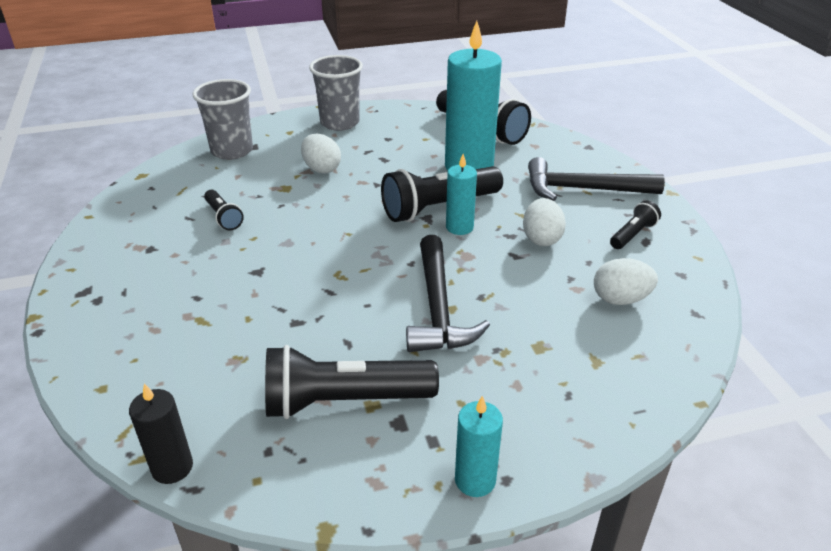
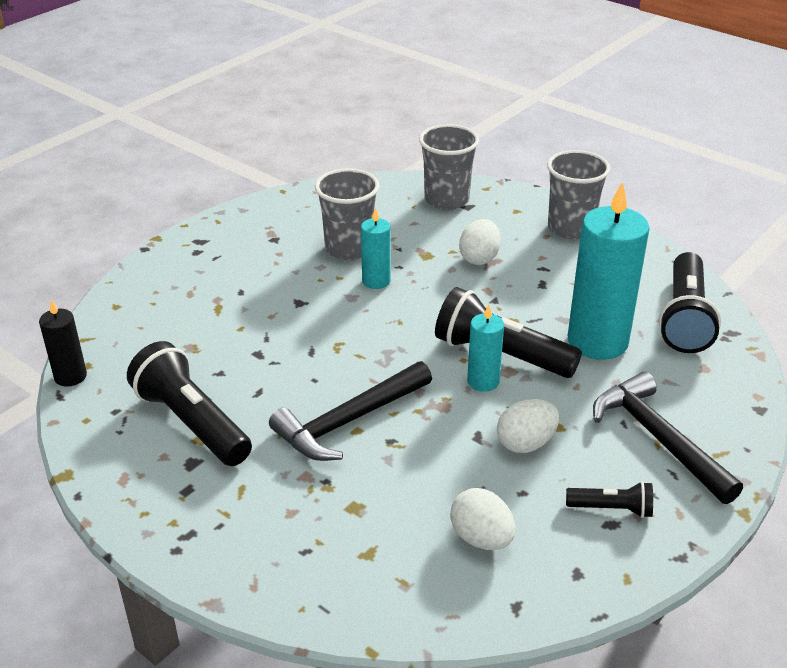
camera: 55 degrees right, 0 degrees up
black flashlight [204,190,244,230] -> grey cup [315,169,380,260]
turquoise candle [455,396,503,497] -> turquoise candle moved to [361,207,391,289]

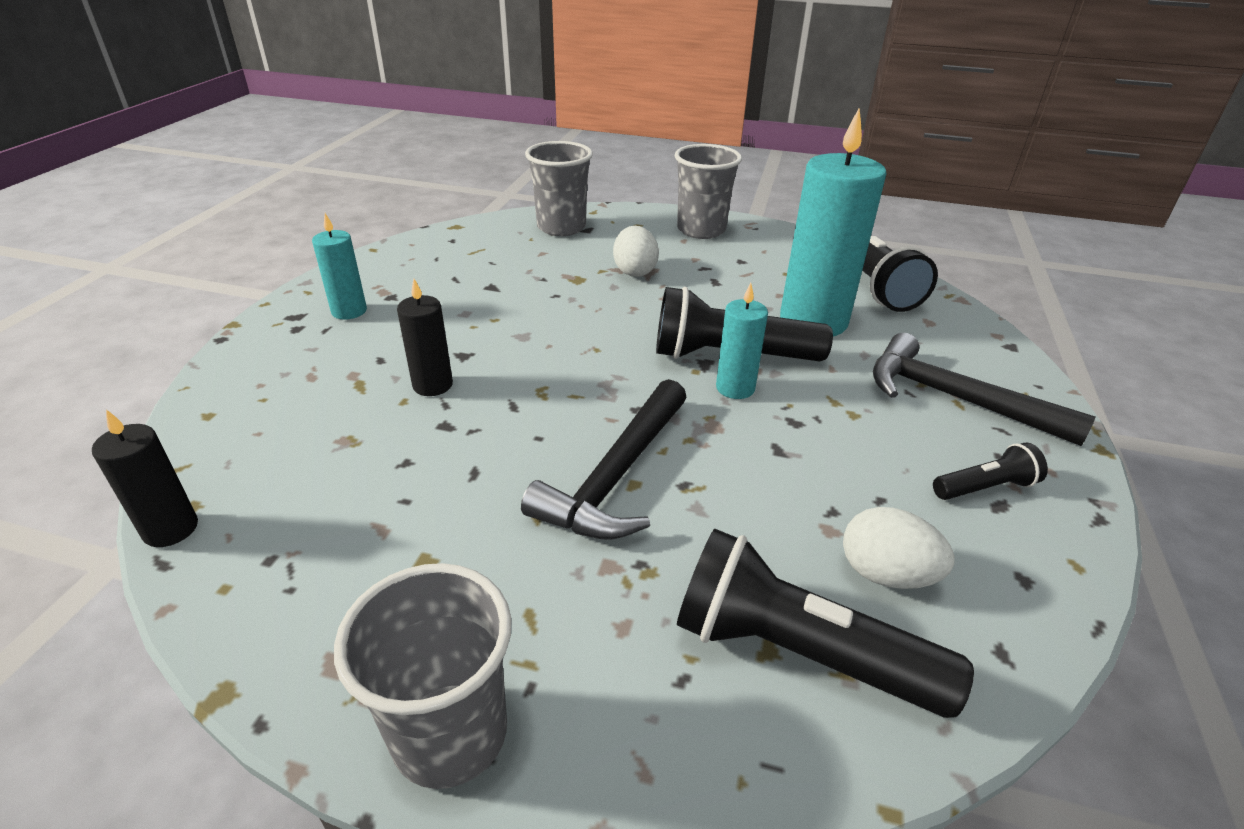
camera: 25 degrees left, 0 degrees up
black flashlight [127,341,252,466] -> black flashlight moved to [677,529,974,718]
grey cup [315,169,380,260] -> grey cup moved to [334,563,512,789]
turquoise candle [361,207,391,289] -> turquoise candle moved to [312,213,367,320]
white egg [497,399,559,453] -> none
none -> black candle [397,279,453,396]

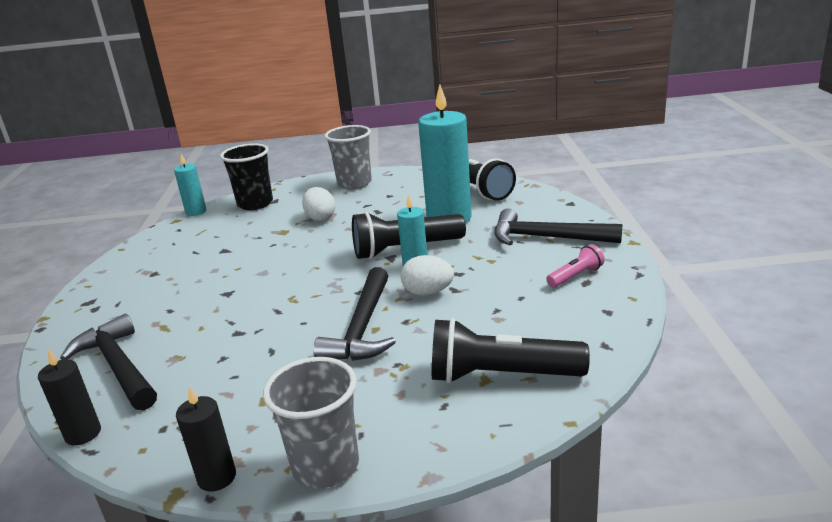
camera: 15 degrees left, 10 degrees down
turquoise candle [312,213,367,320] -> turquoise candle moved to [174,154,206,216]
black candle [397,279,453,396] -> black candle moved to [176,386,236,491]
grey cup [525,141,593,236] -> black cup [220,143,273,210]
white egg [843,507,955,589] -> white egg moved to [401,255,454,296]
black flashlight [933,443,1048,500] -> pink flashlight [546,244,605,288]
none -> black hammer [60,314,157,410]

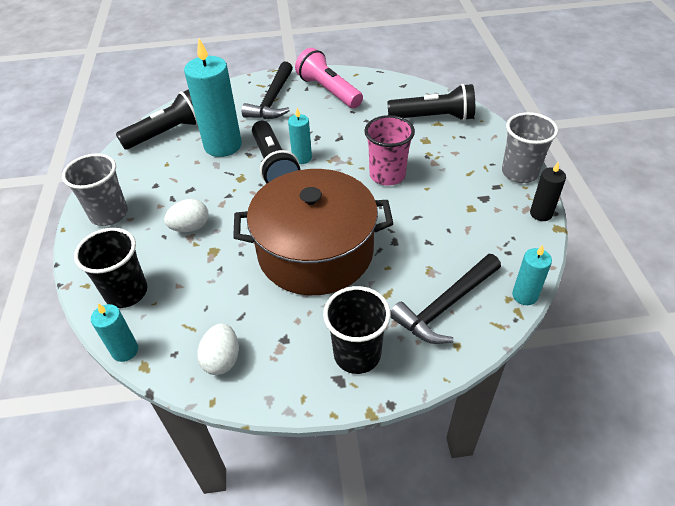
camera: 95 degrees left, 20 degrees up
black candle [38,349,101,446] -> turquoise candle [512,245,552,305]
black hammer [313,267,396,361] -> pink cup [364,115,415,186]
white egg [401,255,454,296] -> white egg moved to [197,323,239,375]
black flashlight [432,318,590,383] -> black flashlight turned 90 degrees counterclockwise [387,84,475,121]
pink flashlight [546,244,605,288] -> pink flashlight [295,48,363,108], size x1.97
none -> brown pot [233,169,393,295]
none -> black cup [323,286,391,374]

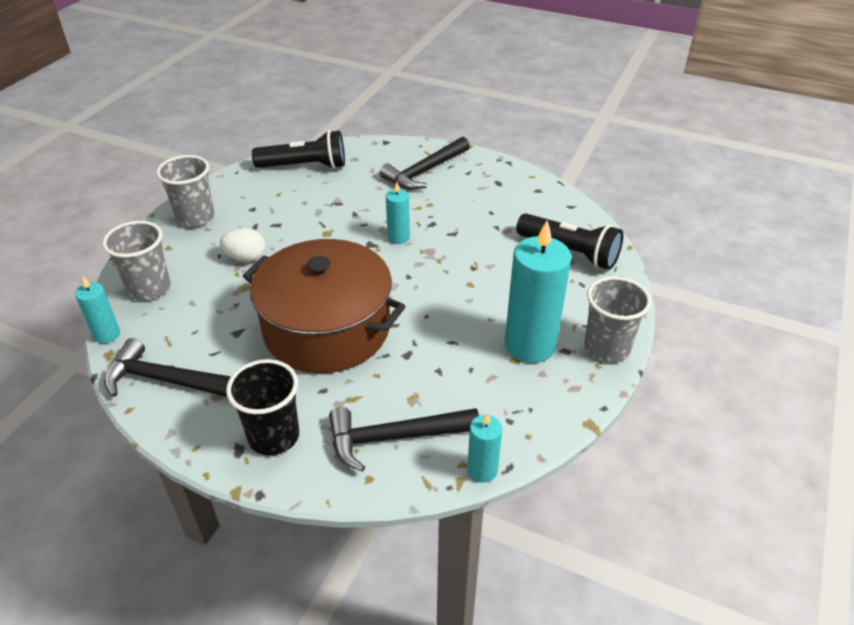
camera: 30 degrees right, 5 degrees down
black cup [74,228,147,308] -> grey cup [102,221,171,301]
turquoise candle [184,39,242,157] -> turquoise candle moved to [505,220,571,363]
white egg [197,323,239,375] -> black hammer [104,338,231,397]
black flashlight [252,121,301,184] -> none
pink flashlight [295,48,363,108] -> none
pink cup [364,115,415,186] -> none
black candle [530,162,566,221] -> none

